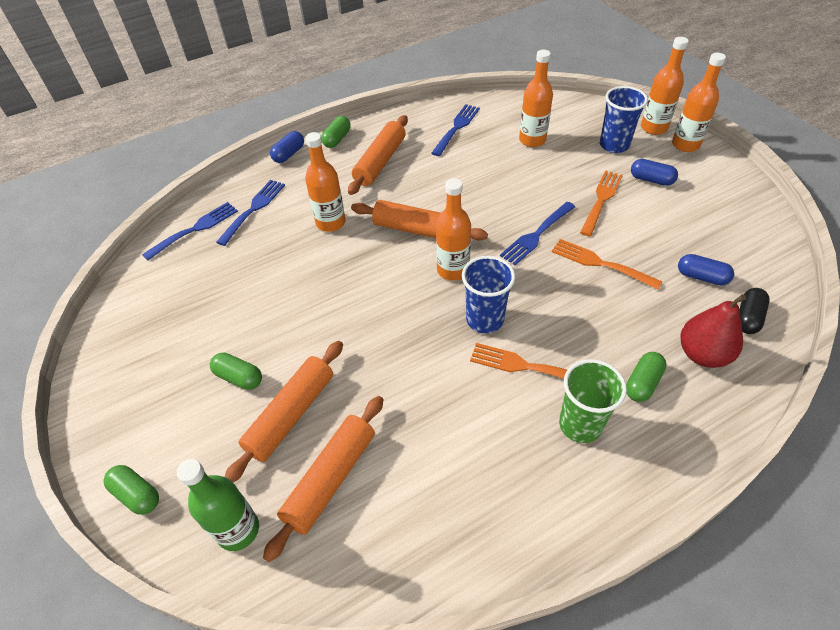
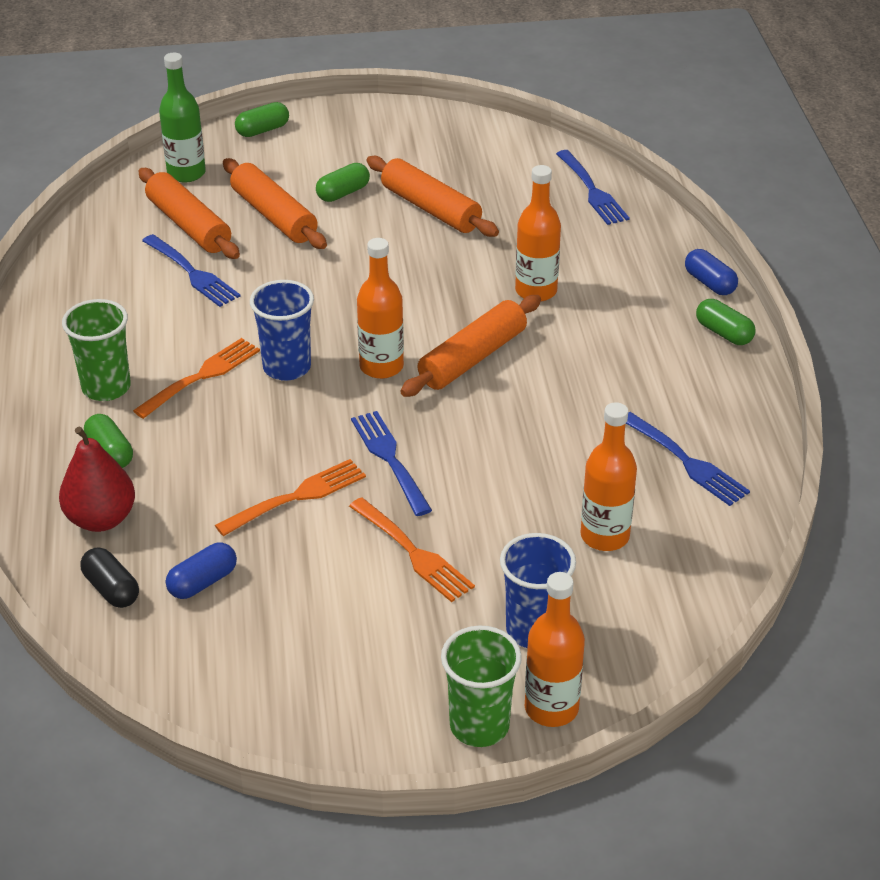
camera: 110 degrees right, 10 degrees down
blue fork [216,180,285,246] -> blue fork moved to [142,234,240,307]
orange rolling pin [348,115,408,195] -> orange rolling pin moved to [367,156,499,237]
blue capsule [631,159,678,186] -> none
orange bottle [672,53,726,152] -> green cup [441,626,522,747]

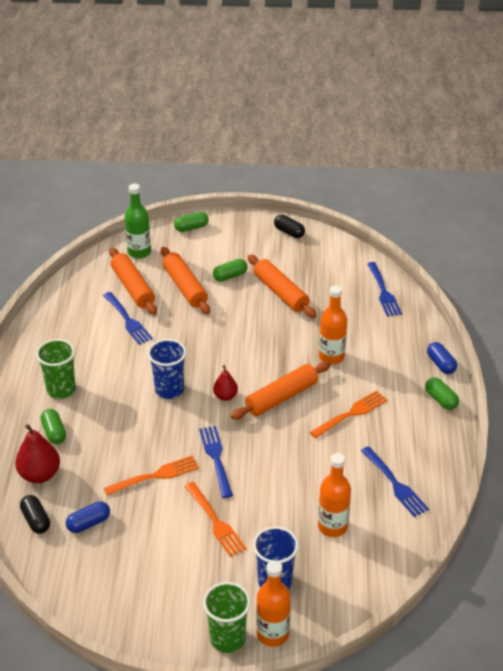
camera: 10 degrees right, 0 degrees up
orange fork [133,338,260,419] -> orange fork moved to [310,390,388,438]
orange bottle [357,238,404,379] -> red pear [213,365,238,401]
none -> black capsule [274,215,305,238]

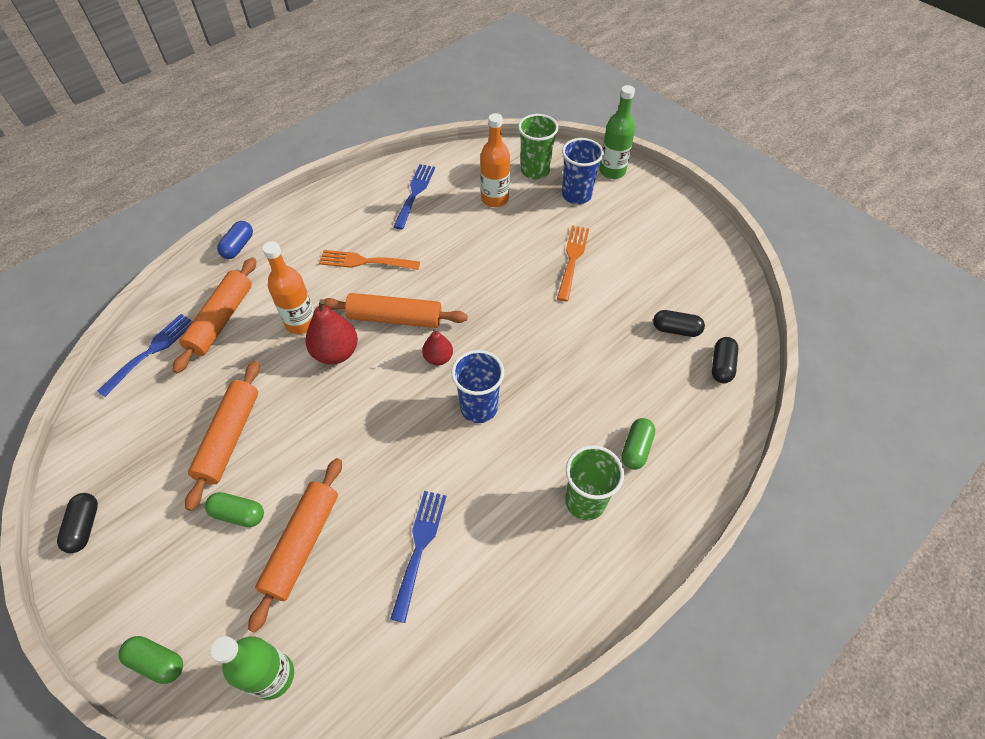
camera: 135 degrees left, 15 degrees up
red pear [15,424,60,483] -> red pear moved to [305,299,358,364]
blue capsule [66,501,110,533] -> black capsule [653,310,705,337]
orange fork [104,455,199,496] -> none
orange rolling pin [109,248,157,315] -> orange rolling pin moved to [172,257,256,373]
blue fork [199,426,233,498] -> none
green cup [203,582,251,653] -> green cup moved to [518,114,559,179]
orange bottle [256,560,291,647] -> green bottle [599,85,635,179]
green capsule [425,377,459,410] -> none

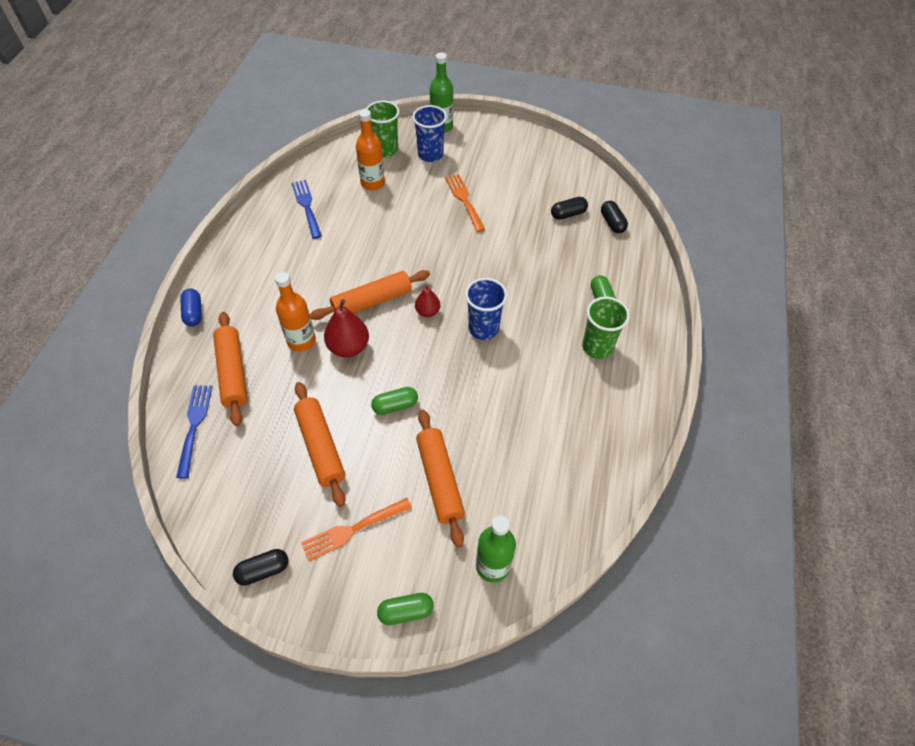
camera: 35 degrees left, 0 degrees up
black capsule [57,493,98,553] -> black capsule turned 75 degrees counterclockwise [233,549,289,586]
green capsule [205,492,264,527] -> green capsule moved to [371,387,418,415]
orange fork [319,250,420,270] -> orange fork moved to [301,498,412,562]
blue fork [390,491,447,623] -> none

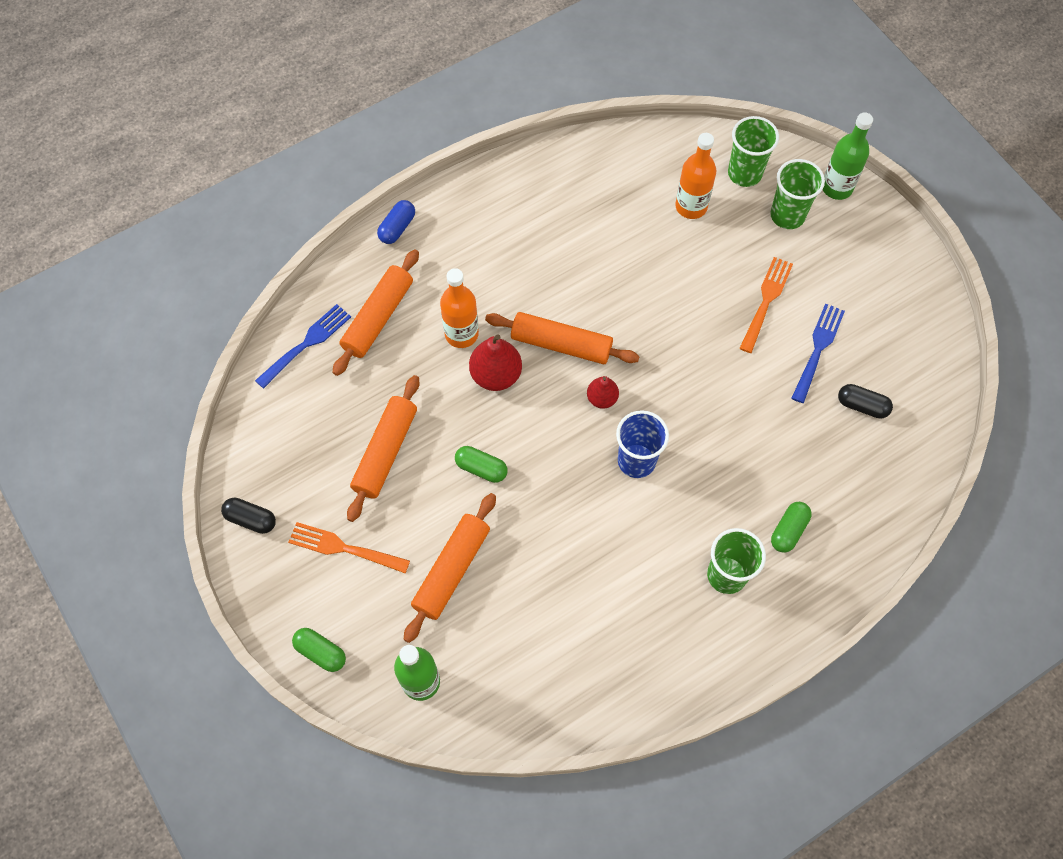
camera: 45 degrees right, 10 degrees up
blue fork [291,180,322,239] -> blue fork moved to [792,303,845,403]
blue cup [412,105,447,162] -> green cup [770,159,825,229]
black capsule [601,201,628,233] -> none

